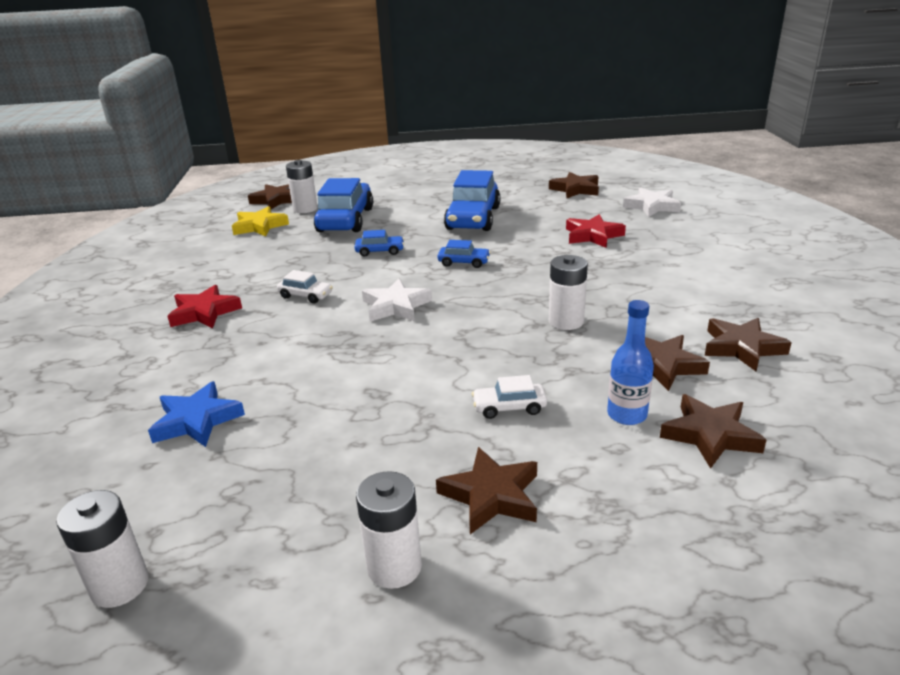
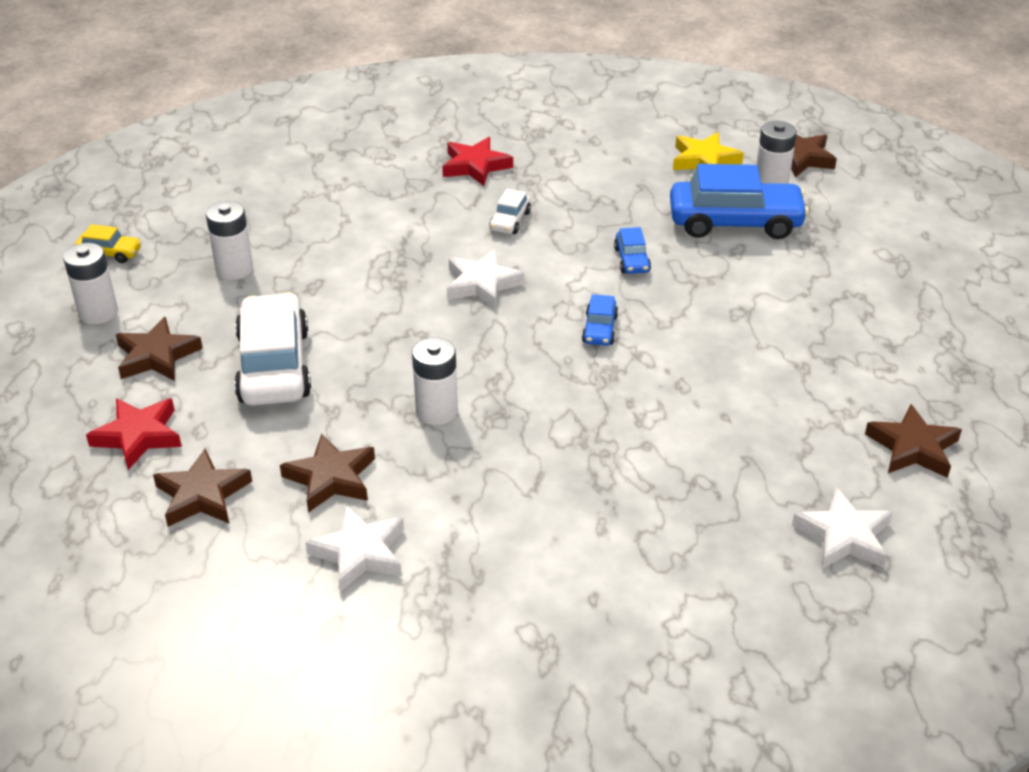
camera: 85 degrees right, 10 degrees up
white battery [56,490,149,608] -> white battery moved to [206,201,253,280]
blue star [148,381,245,447] -> none
blue car [444,170,500,231] -> none
white car [472,375,547,419] -> white car [234,293,311,406], size x2.17
red star [566,214,626,248] -> red star moved to [86,398,182,470]
blue bottle [607,300,654,425] -> none
brown star [705,318,792,371] -> white star [305,505,404,592]
none -> yellow car [75,224,141,263]

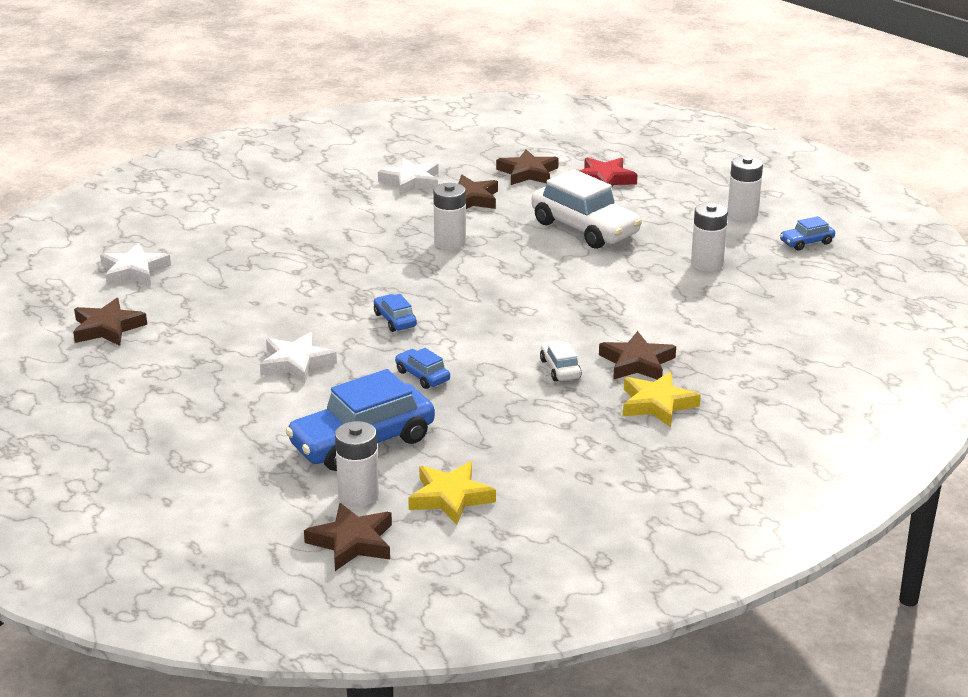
camera: 145 degrees right, 10 degrees down
yellow car [75,224,141,263] -> blue car [780,216,835,251]
brown star [116,317,203,381] -> brown star moved to [599,331,676,380]
red star [442,137,513,186] -> yellow star [623,372,701,427]
white star [447,249,525,309] -> white star moved to [260,332,337,384]

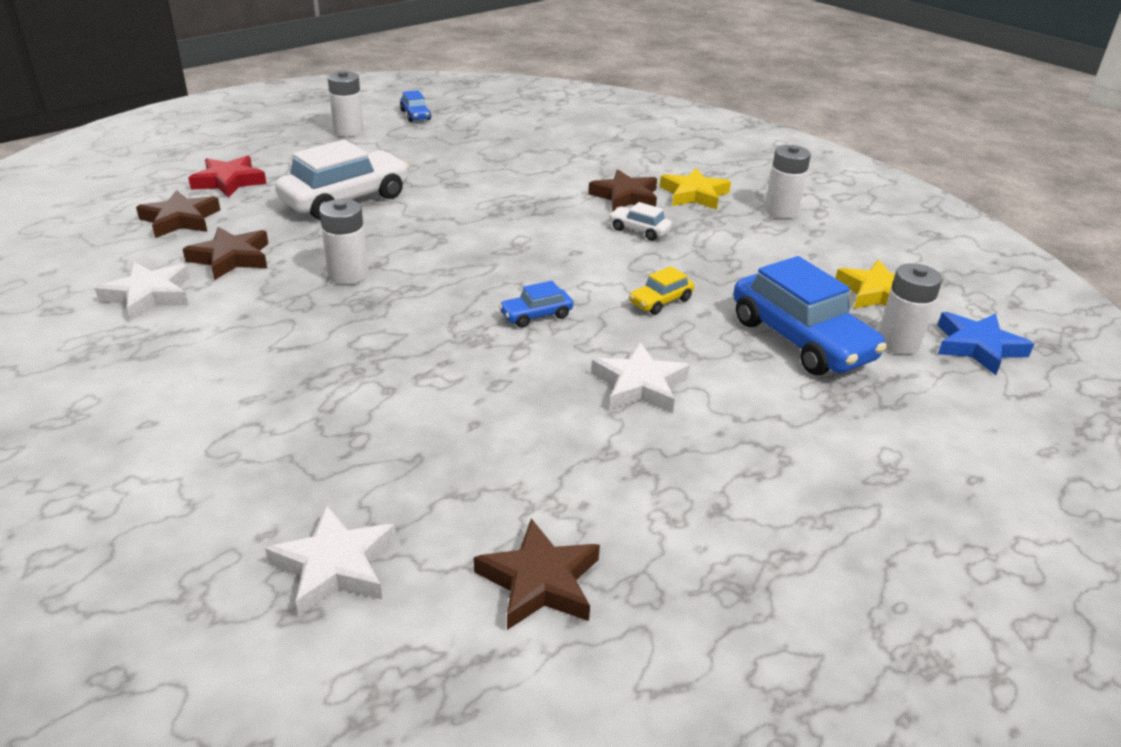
camera: 90 degrees left, 5 degrees up
brown star [304,503,392,571] -> blue star [938,312,1034,375]
blue car [395,348,450,389] -> yellow car [629,266,694,315]
white car [540,341,582,381] -> white car turned 45 degrees clockwise [609,202,672,240]
white battery [691,203,728,271] -> white battery moved to [765,145,811,219]

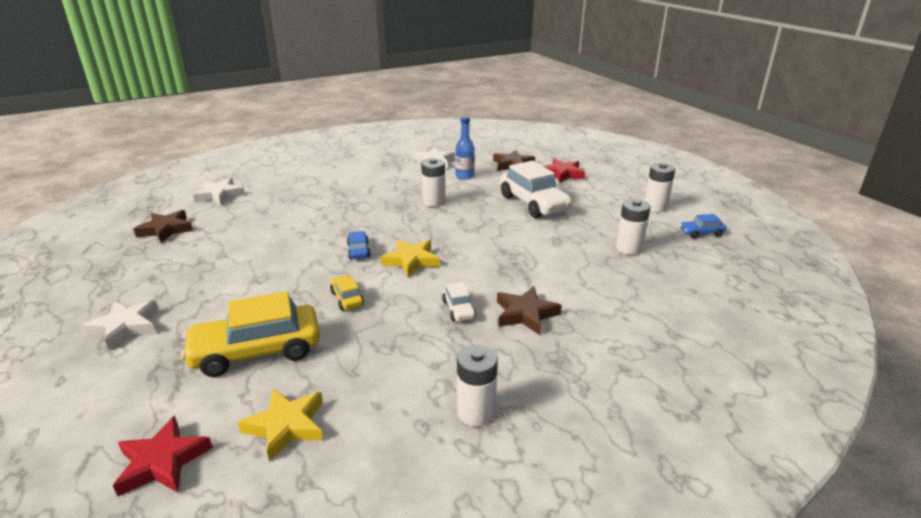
camera: 105 degrees right, 5 degrees down
brown star [183,227,269,280] -> blue bottle [455,116,475,180]
white star [591,343,690,413] -> white star moved to [82,300,159,350]
white car [609,202,672,240] -> white car turned 120 degrees clockwise [442,282,476,322]
yellow star [660,168,731,210] -> yellow star moved to [381,240,440,277]
blue car [733,256,887,375] -> yellow car [181,291,320,377]
white battery [879,263,943,355] -> white battery moved to [616,199,651,255]
blue star [938,312,1034,375] -> red star [113,416,213,496]

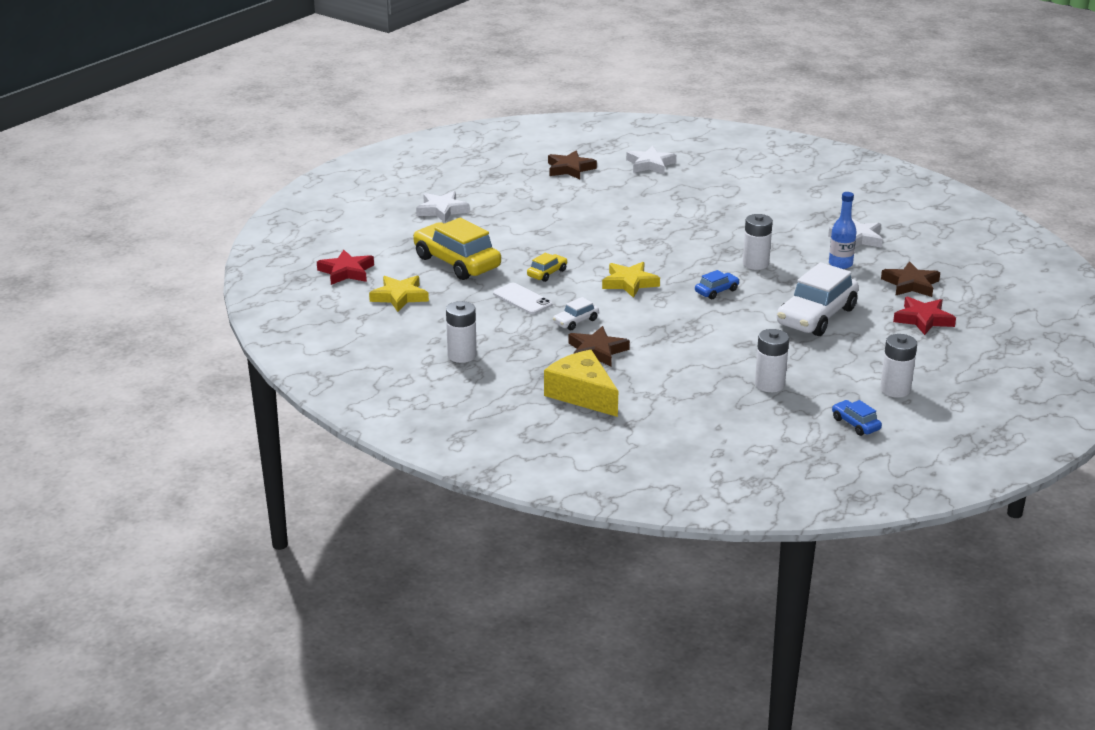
camera: 65 degrees right, 0 degrees up
blue car [347,231,371,259] -> blue car moved to [695,270,740,299]
none -> white phone [493,283,553,314]
none -> yellow cheese [544,350,618,417]

